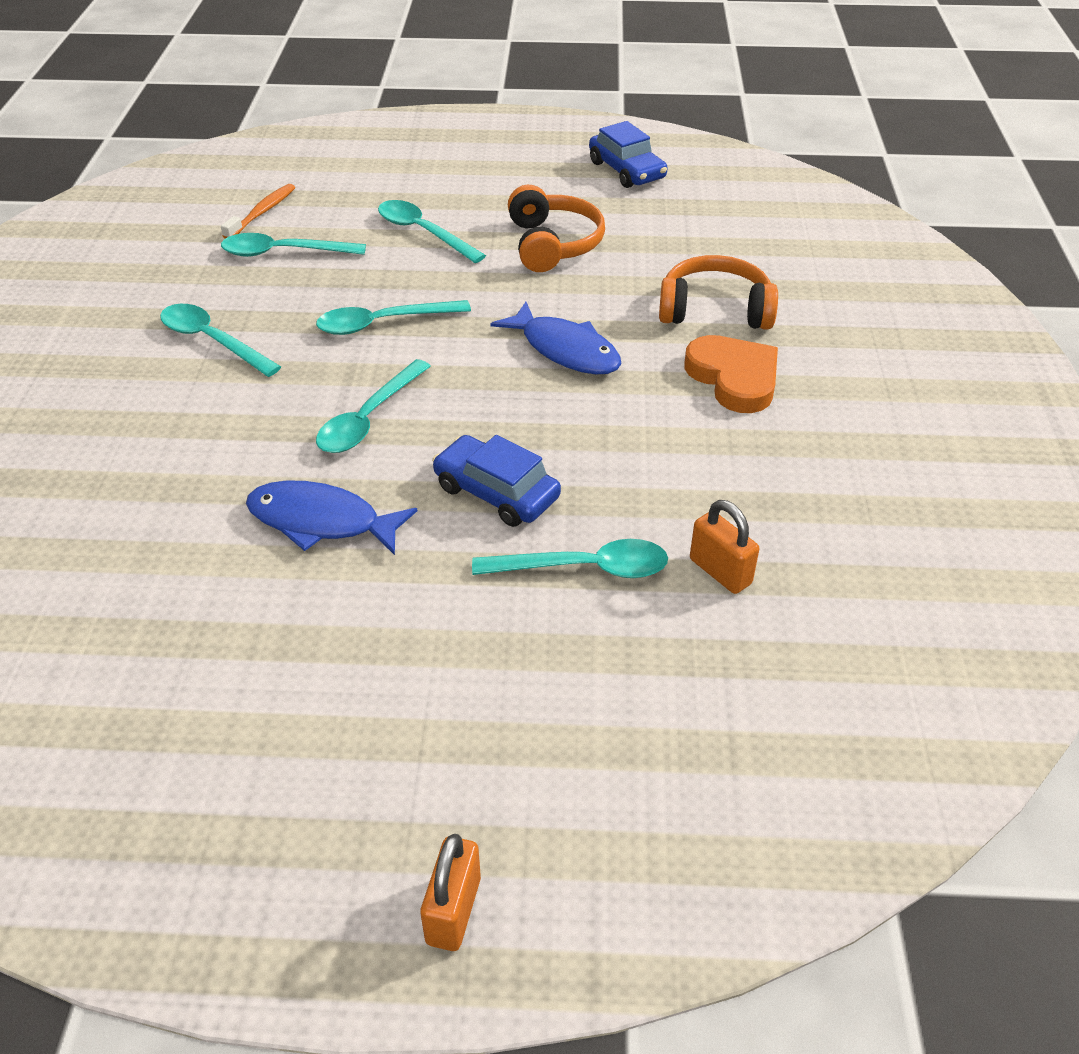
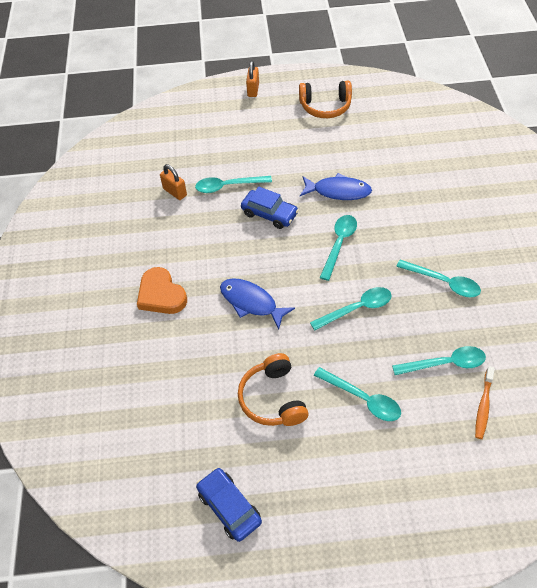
camera: 175 degrees right, 10 degrees up
orange headphones [659,255,778,330] -> orange headphones moved to [299,81,352,118]

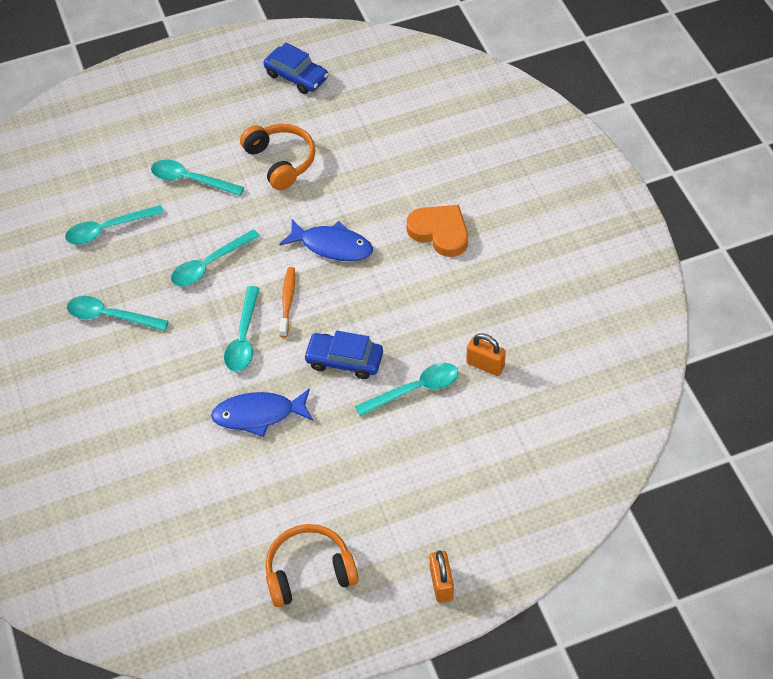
camera: 165 degrees right, 0 degrees up
orange toothbrush [475,366,495,439] -> orange toothbrush moved to [279,267,295,337]

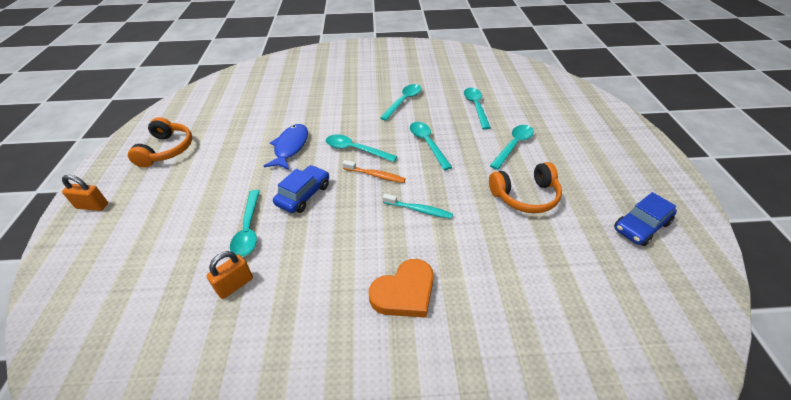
camera: 105 degrees right, 10 degrees down
blue fish [280,219,373,261] -> turquoise toothbrush [383,194,453,219]

